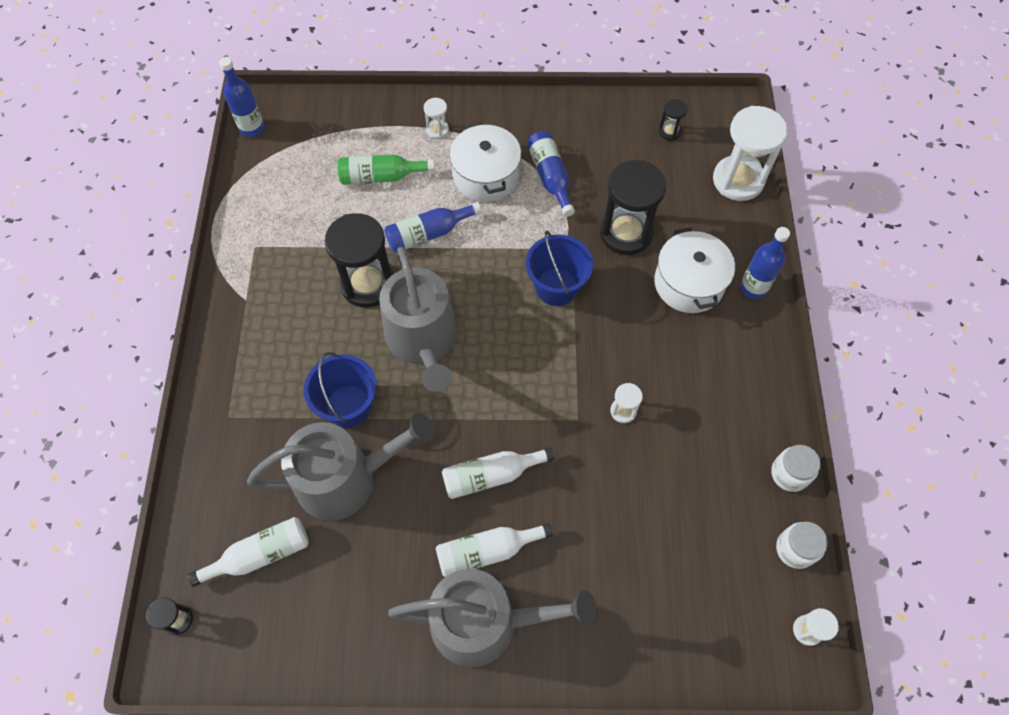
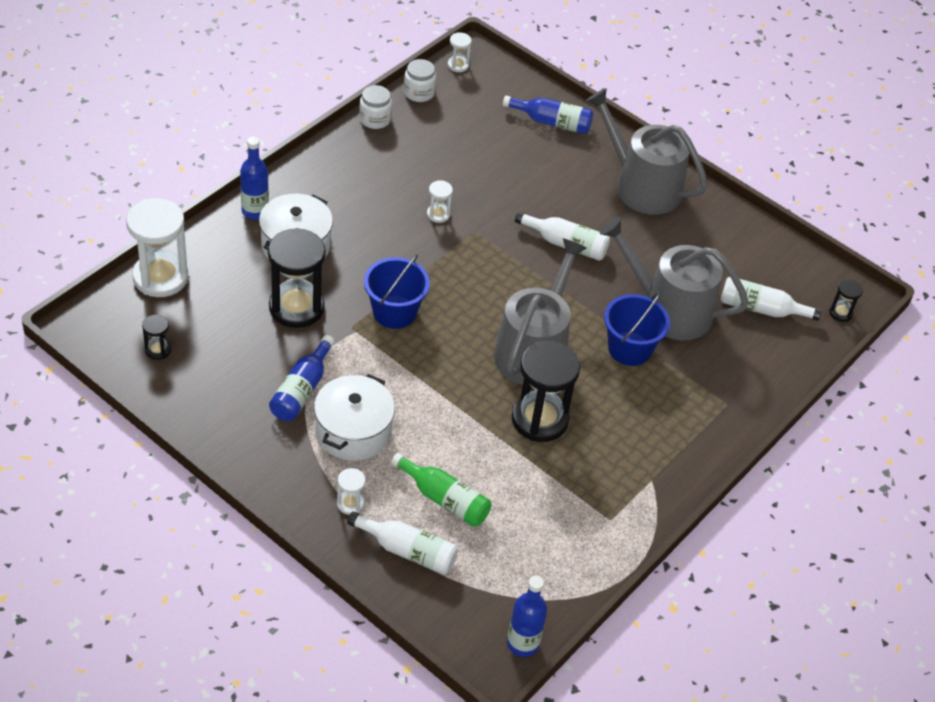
camera: 145 degrees left, 15 degrees down
blue bottle [384,202,482,253] -> blue bottle moved to [503,95,593,134]
white bottle [436,523,553,577] -> white bottle moved to [347,511,458,575]

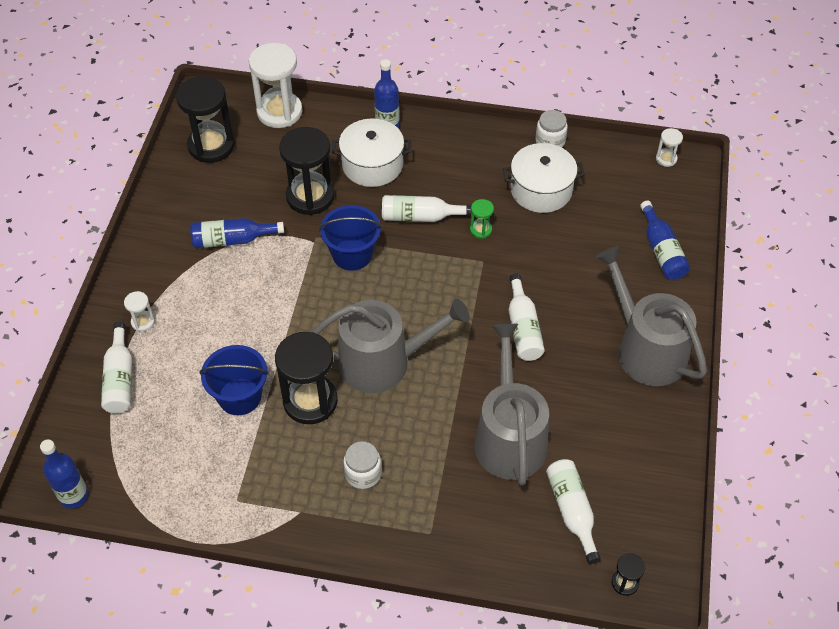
camera: 65 degrees right, 5 degrees up
black hourglass [142,315,171,360] -> black hourglass [176,76,235,163], size x2.21
white pot [314,374,395,461] -> white pot moved to [503,143,585,213]
green bottle [391,453,491,527] -> none
white jar [404,59,436,102] -> white jar moved to [344,441,382,489]
white hourglass [427,180,453,223] -> green hourglass [470,199,494,239]
grey watering can [586,88,708,215] -> grey watering can turned 45 degrees counterclockwise [596,246,707,386]
blue bucket [604,292,670,366] -> blue bucket moved to [199,345,269,415]
none -> white bottle [382,195,471,222]

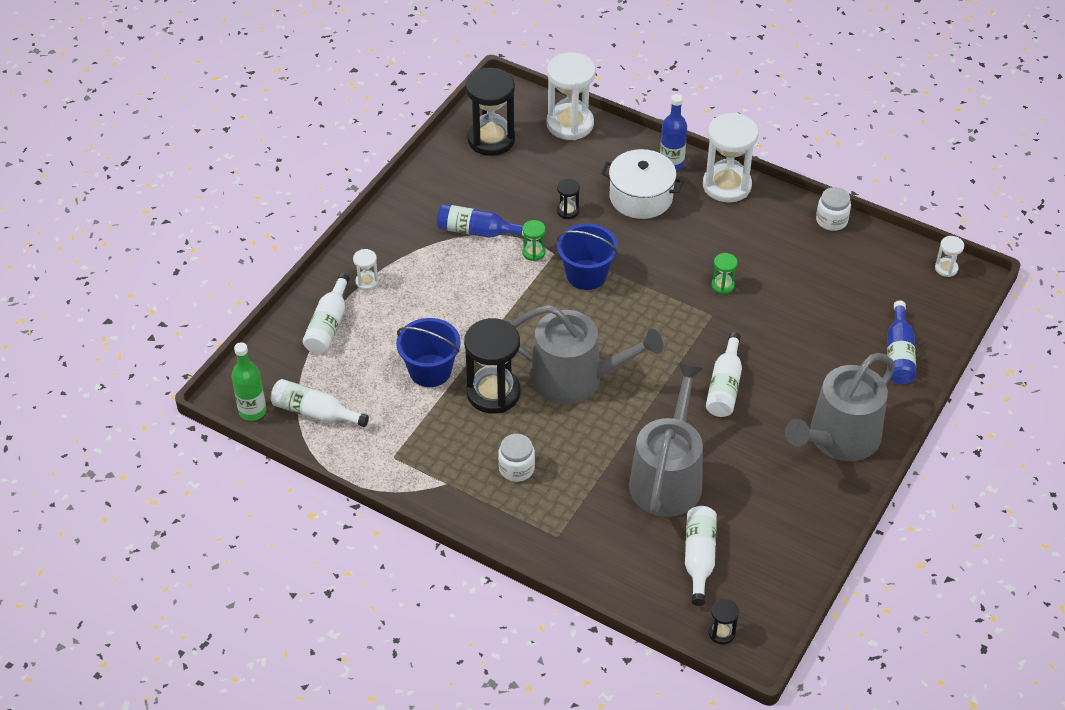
camera: 20 degrees right, 5 degrees down
blue bottle [40,439,88,508] -> green bottle [232,342,266,421]
black hourglass [279,127,335,215] -> black hourglass [557,179,580,219], size x0.45
white bottle [382,195,471,222] -> white bottle moved to [271,379,369,427]
white pot [503,143,585,213] -> none
grey watering can [596,246,707,386] -> grey watering can turned 120 degrees counterclockwise [785,353,895,461]
none -> green hourglass [522,220,546,261]
none -> white hourglass [703,113,759,203]

